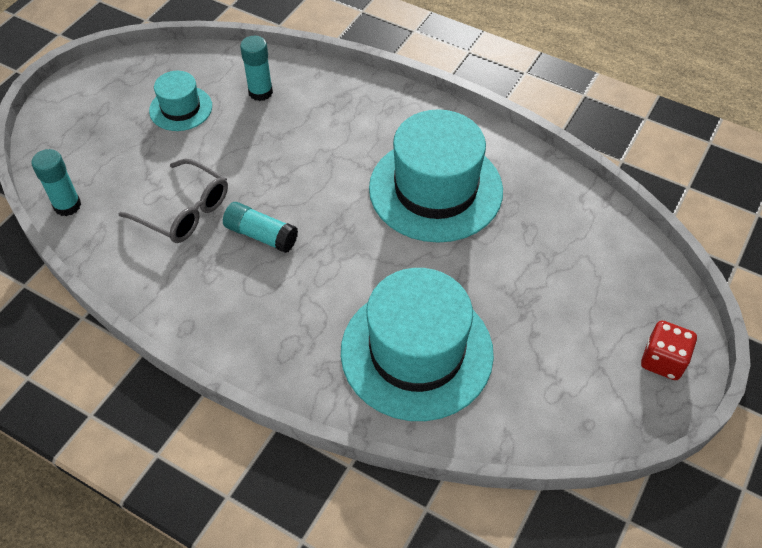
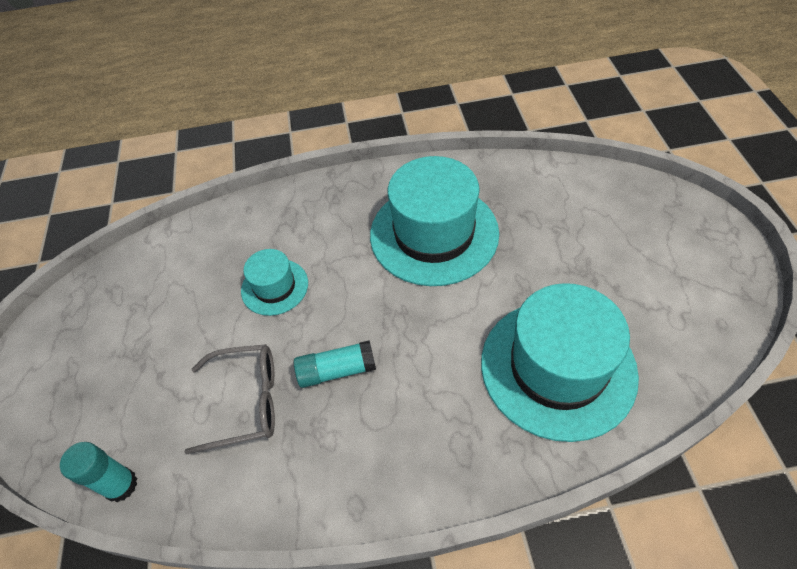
camera: 35 degrees left, 0 degrees up
turquoise hat [149,71,212,131] -> turquoise hat moved to [241,249,308,316]
turquoise glue stick [240,36,273,101] -> none
red dice [641,320,697,380] -> none

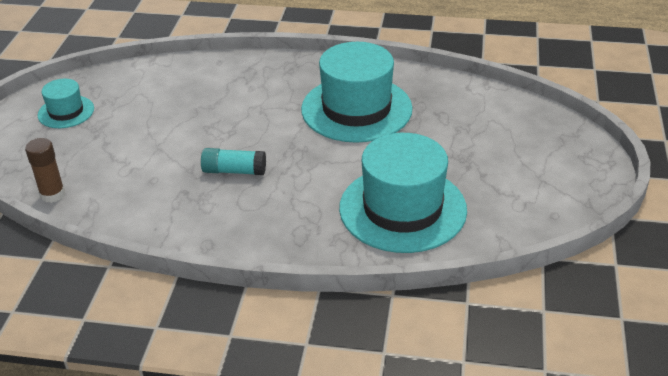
camera: 15 degrees right, 15 degrees down
turquoise glue stick [60,442,137,502] -> brown glue stick [25,138,65,203]
grey glasses [184,344,275,455] -> none
turquoise hat [241,249,308,316] -> turquoise hat moved to [38,79,94,128]

